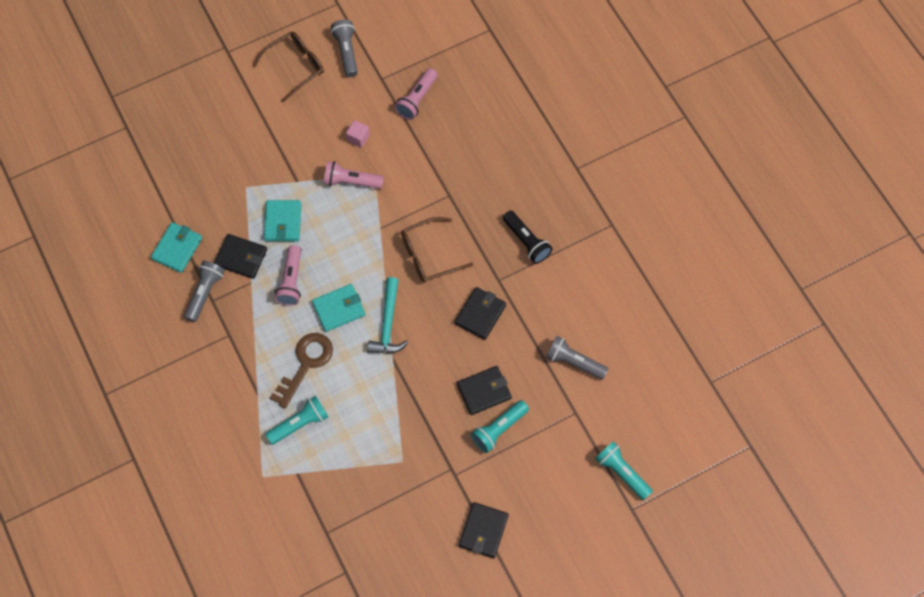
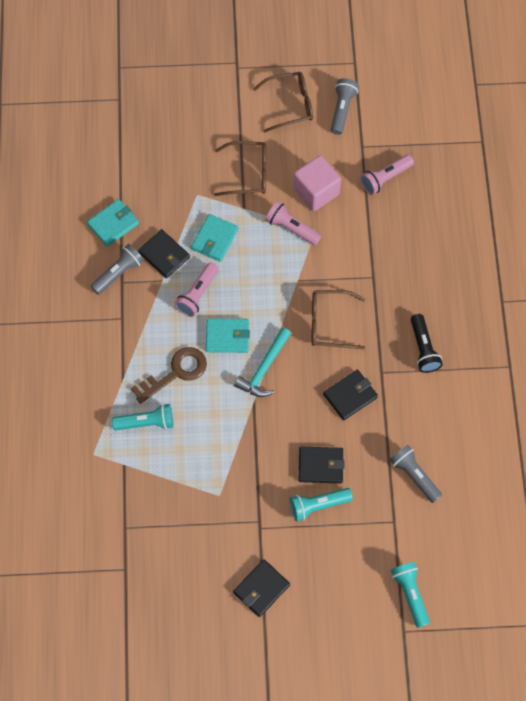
camera: 25 degrees right, 0 degrees up
pink cube [346,120,370,147] -> pink cube [293,155,341,211], size x2.04
none -> brown glasses [214,141,266,196]

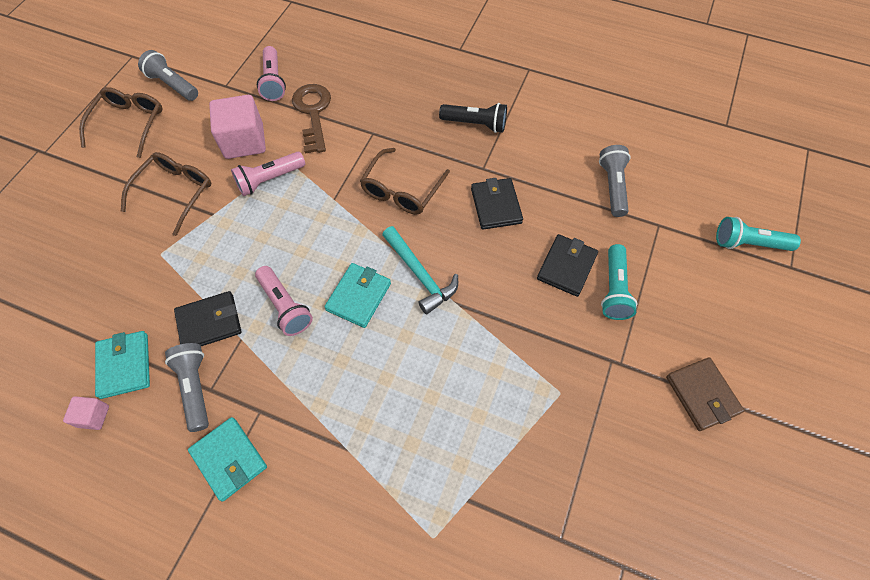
camera: 65 degrees left, 5 degrees down
turquoise flashlight [112,404,174,431] -> none
brown key [131,347,207,404] -> brown key moved to [292,84,331,154]
turquoise wallet [191,214,238,262] -> turquoise wallet moved to [188,417,267,502]
black wallet [233,560,290,617] -> brown wallet [666,357,744,431]
grey flashlight [390,445,442,503] -> grey flashlight turned 105 degrees clockwise [599,145,631,217]
none -> pink cube [63,396,109,430]

